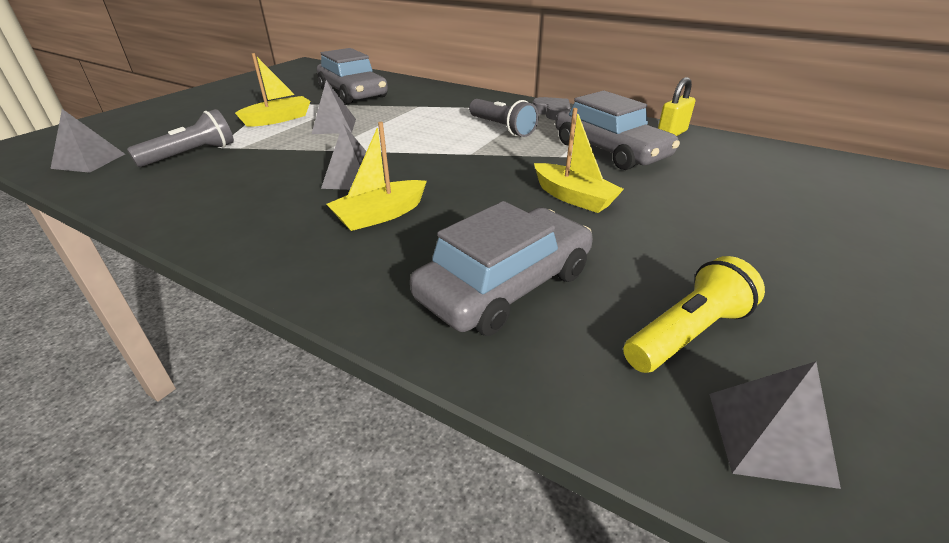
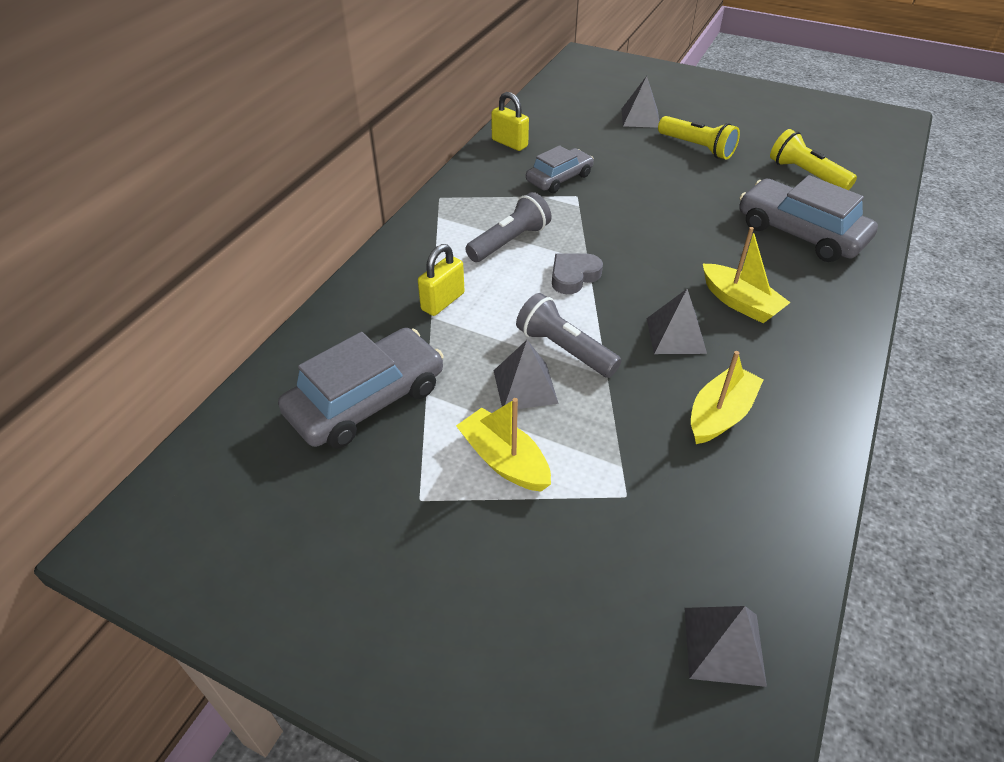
camera: 95 degrees left, 10 degrees up
grey flashlight [127,109,234,167] -> grey flashlight moved to [516,293,621,378]
grey heart [532,97,571,120] -> grey heart moved to [552,254,603,294]
yellow boat [534,108,624,213] -> yellow boat moved to [691,351,764,444]
grey car [555,91,680,170] -> grey car [526,145,594,193], size x0.62
grey pyramid [709,361,841,489] -> grey pyramid moved to [622,76,659,128]
none -> yellow padlock [418,244,465,316]
none -> yellow flashlight [658,116,740,159]

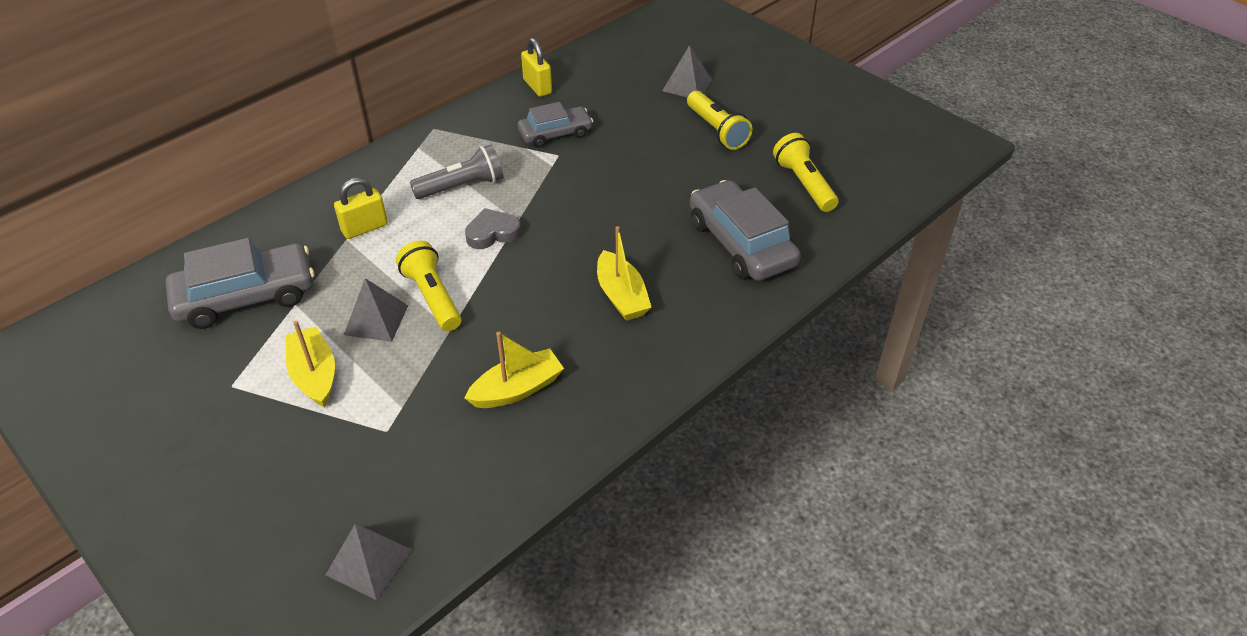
camera: 20 degrees right, 0 degrees up
grey flashlight [516,293,621,378] -> yellow flashlight [396,241,461,331]
grey pyramid [646,289,707,354] -> none

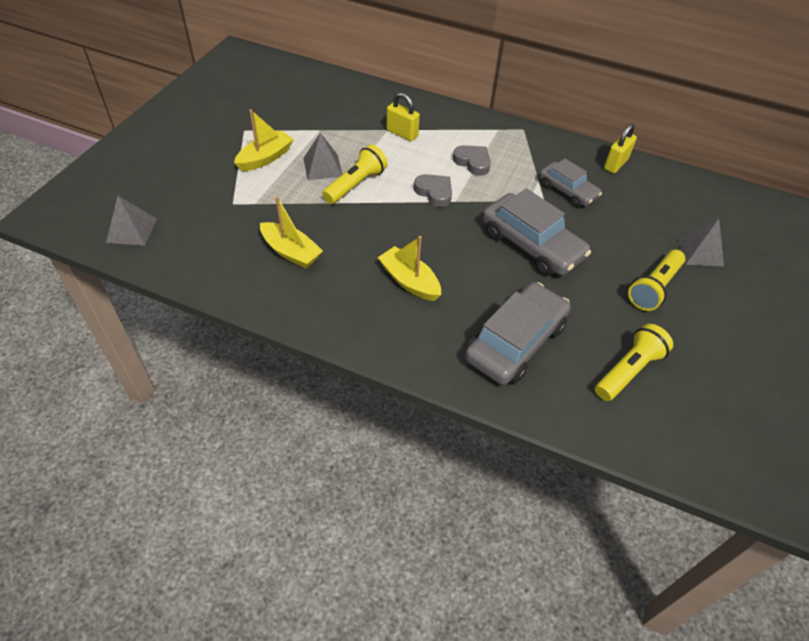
camera: 65 degrees right, 5 degrees up
grey car [166,238,315,329] -> grey car moved to [482,188,591,276]
grey flashlight [410,145,504,199] -> grey heart [453,145,491,176]
yellow boat [597,226,652,321] -> yellow boat turned 90 degrees clockwise [378,236,441,301]

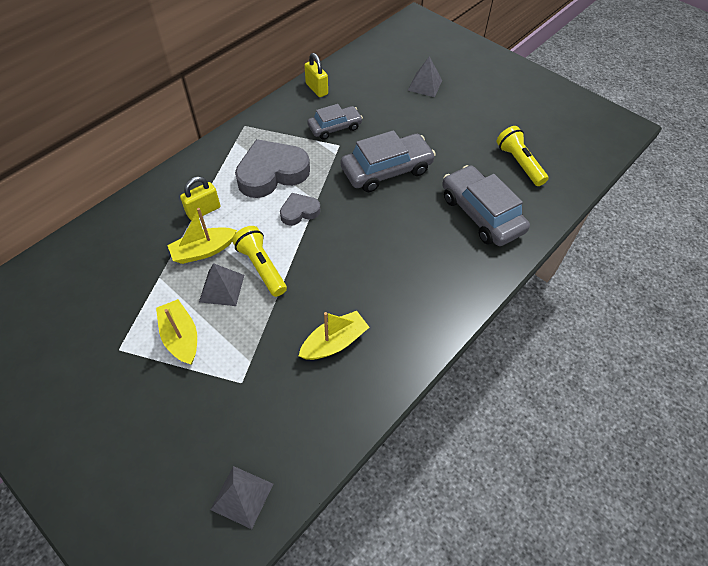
camera: 70 degrees left, 5 degrees up
yellow boat [378,236,441,301] -> yellow boat moved to [167,208,237,264]
grey heart [453,145,491,176] -> grey heart [235,139,310,198], size x1.91
yellow flashlight [628,250,685,311] -> none

